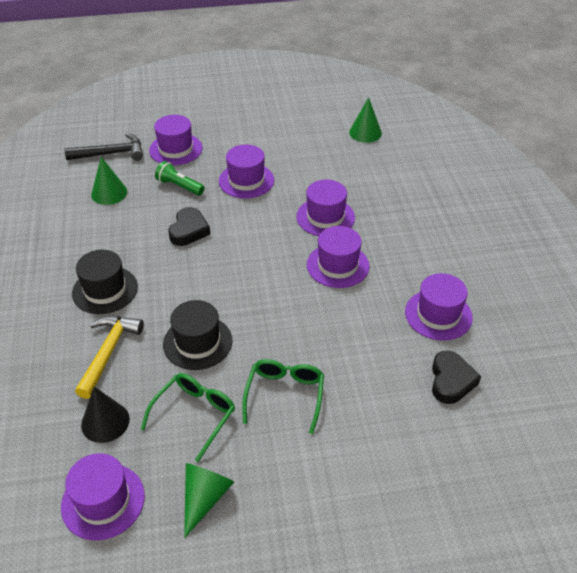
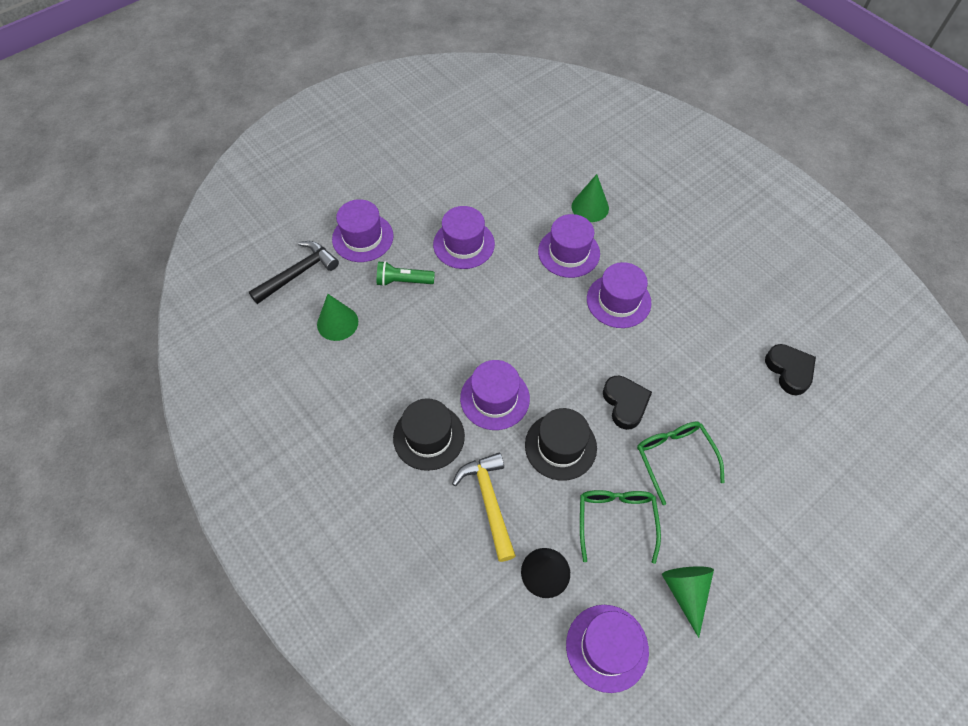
camera: 30 degrees left, 15 degrees up
black heart [168,207,210,246] -> black heart moved to [603,376,652,430]
green cone [349,97,382,143] -> green cone moved to [572,174,609,222]
purple hat [405,273,473,341] -> purple hat moved to [460,360,530,430]

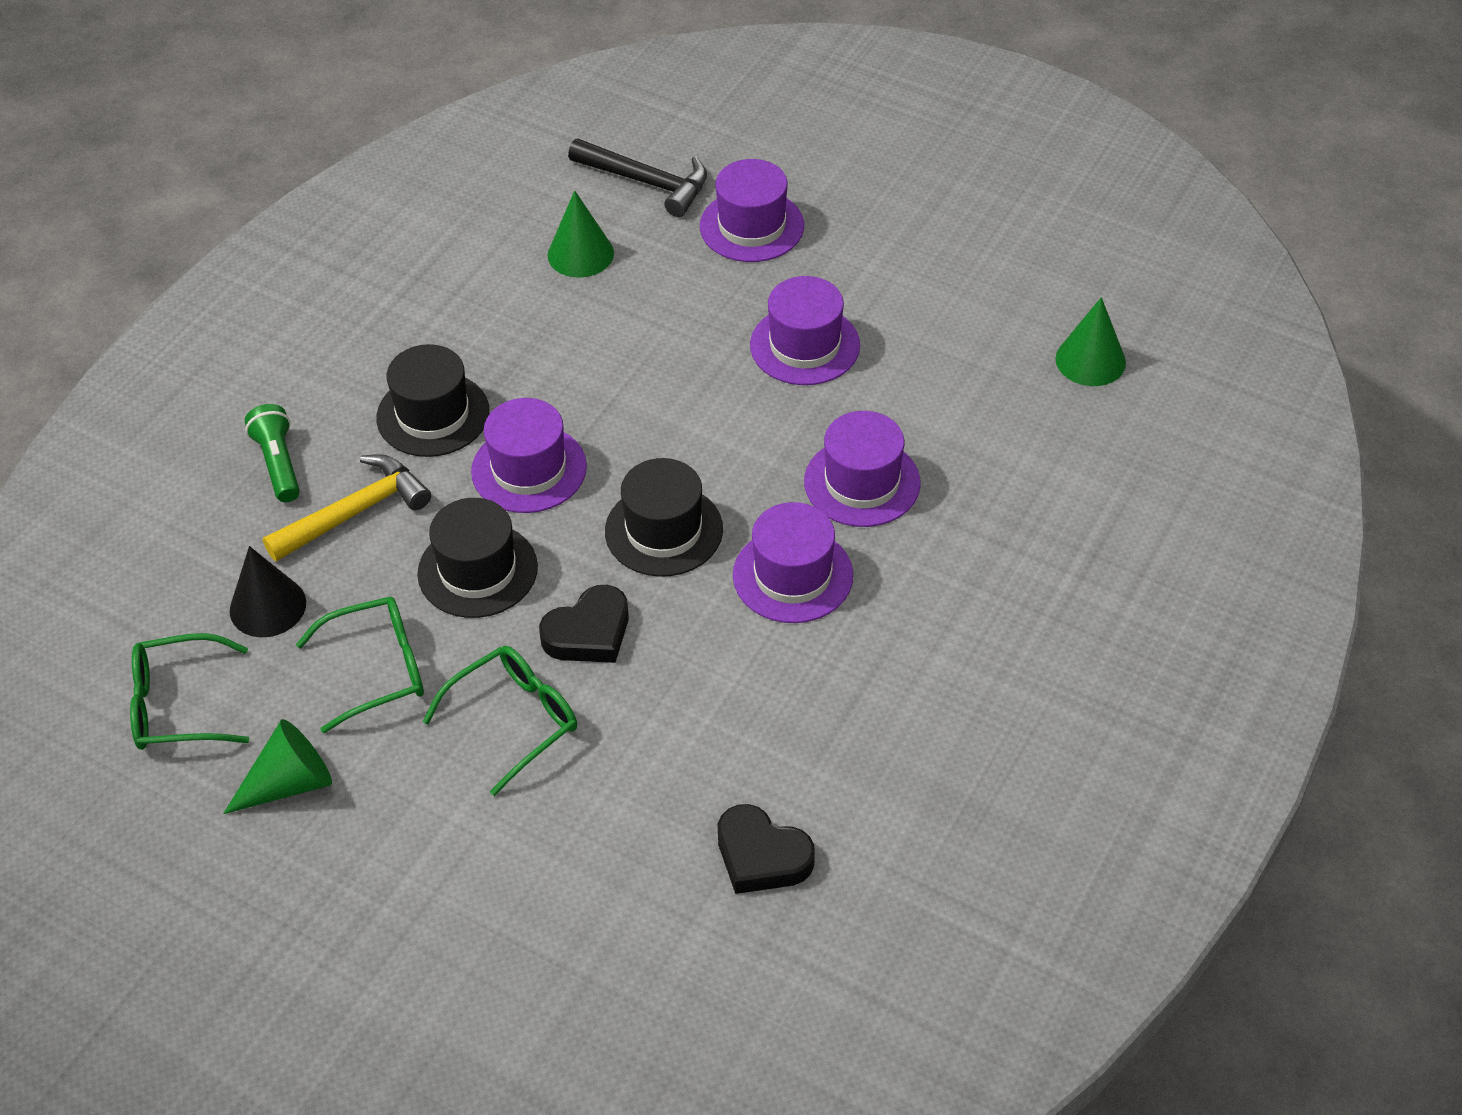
camera: 70 degrees right, 10 degrees down
green flashlight [377,261,435,286] -> green flashlight moved to [245,404,300,502]
purple hat [566,605,649,693] -> green glasses [130,633,249,750]
green cone [572,174,609,222] -> green cone moved to [1055,297,1126,386]
black heart [765,344,816,395] -> black heart turned 75 degrees clockwise [718,804,815,894]
none -> black hat [605,458,723,577]

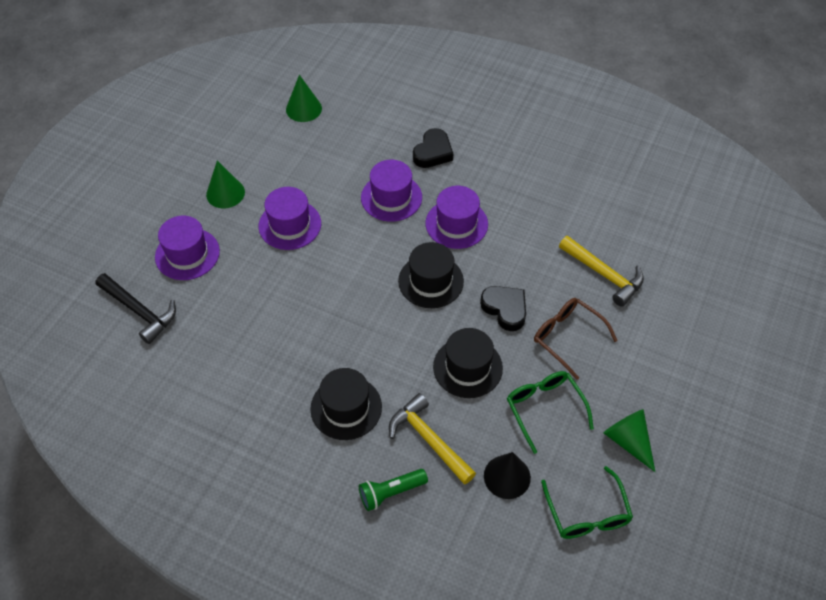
camera: 95 degrees left, 5 degrees up
green glasses [422,646,577,796] -> brown glasses [534,298,618,380]
purple hat [471,398,587,513] -> none
green cone [548,190,614,277] -> green cone moved to [206,161,245,208]
black hammer [568,139,707,217] -> black hammer turned 105 degrees clockwise [95,273,176,344]
black heart [718,804,815,894] -> black heart moved to [413,128,453,168]
none -> yellow hammer [559,236,644,307]

